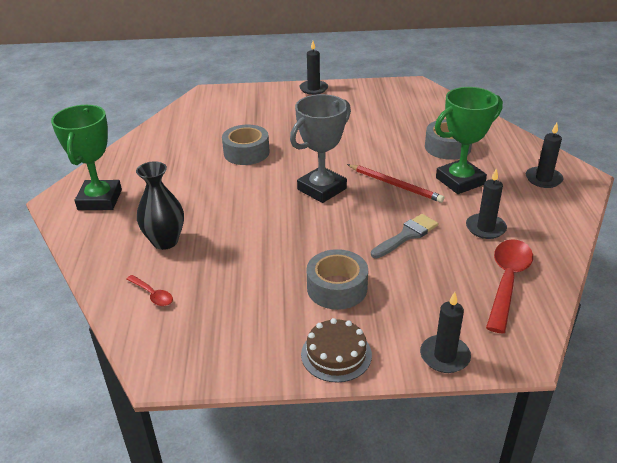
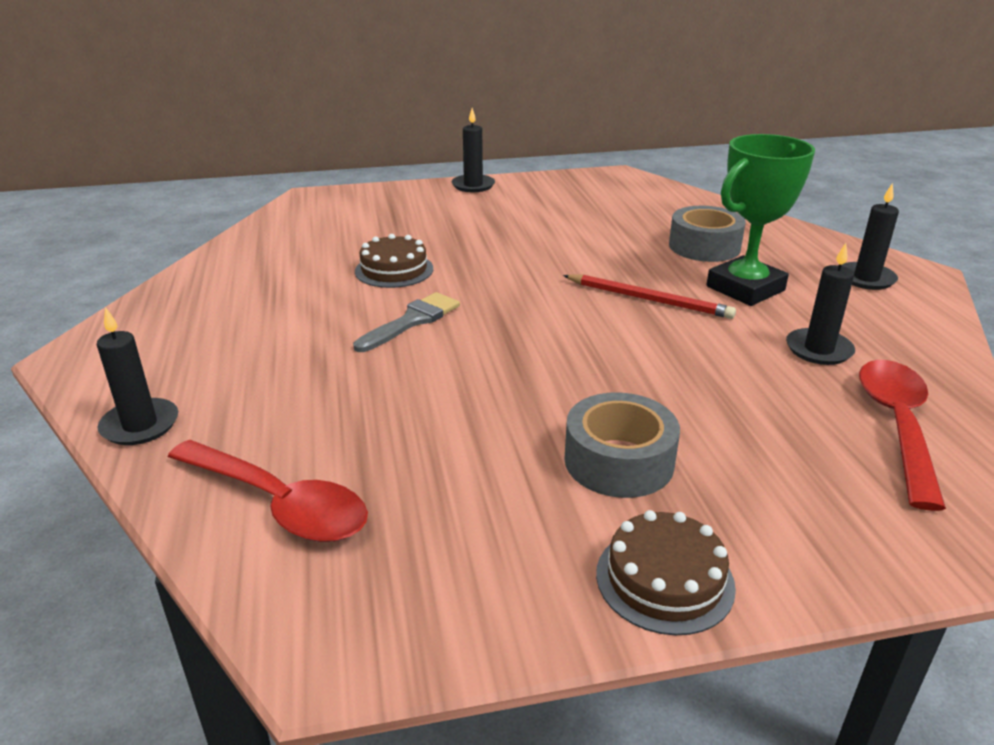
camera: 10 degrees left, 5 degrees down
green trophy [51,105,122,210] -> none
red spoon [126,275,173,306] -> red spoon [168,440,368,542], size x2.00
black vase [136,161,184,250] -> none
grey tape [222,125,270,165] -> brown cake [355,234,433,288]
grey trophy [290,94,351,203] -> none
grey brush [371,214,438,258] -> grey brush moved to [353,292,460,352]
black candle [420,292,471,373] -> black candle moved to [97,307,178,445]

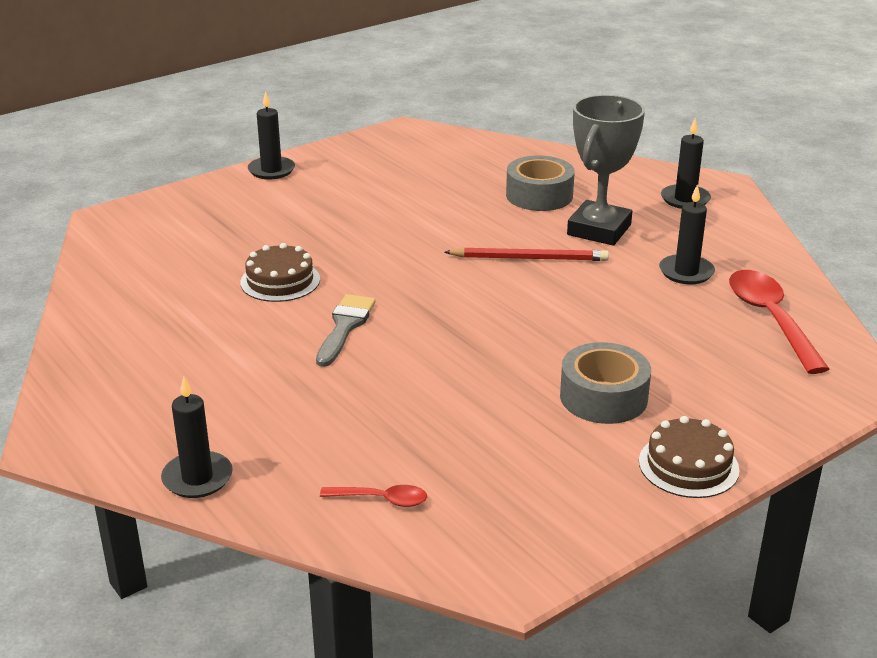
camera: 25 degrees left, 0 degrees up
red spoon [168,440,368,542] -> red spoon [320,485,427,507], size x0.50
green trophy [707,134,815,306] -> grey trophy [567,95,645,246]

